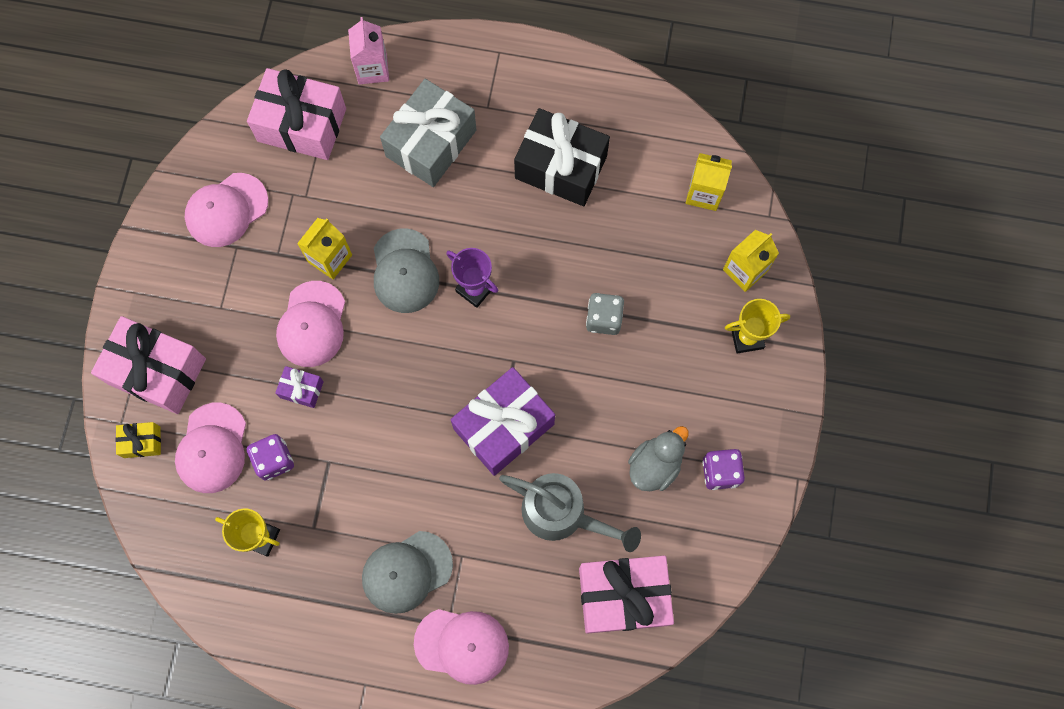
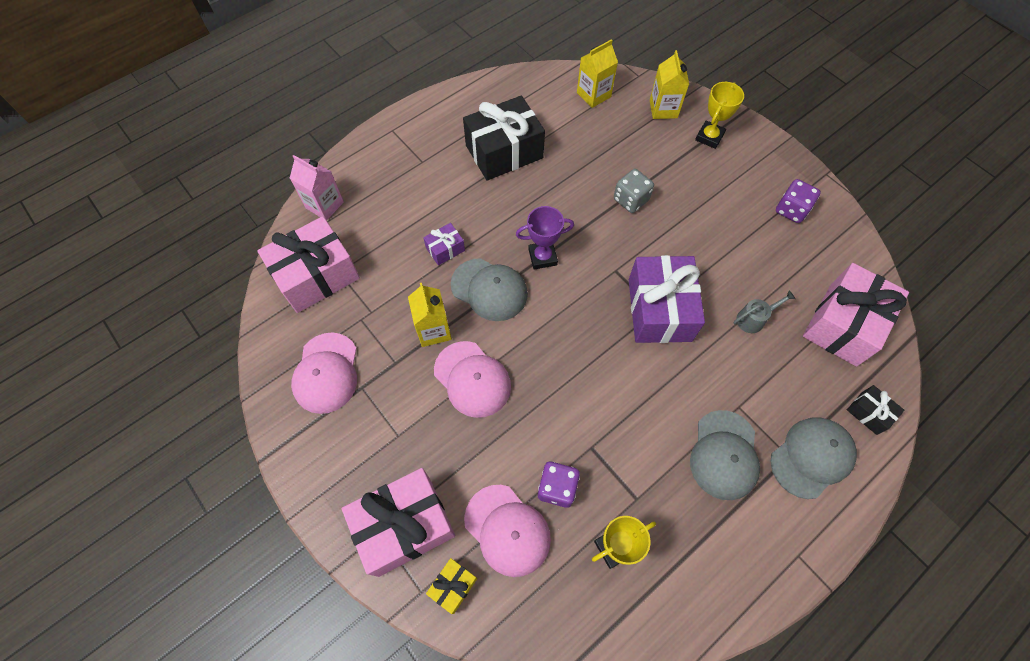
camera: 50 degrees left, 10 degrees down
purple gift [275,366,324,408] -> purple gift moved to [423,223,465,265]
grey gift [380,79,477,187] -> none
pink cap [414,609,509,685] -> grey cap [771,417,857,499]
grey watering can [499,473,641,552] -> grey watering can [734,290,796,333], size x0.49
grey duck [628,426,689,491] -> none
none -> black gift [847,385,905,435]

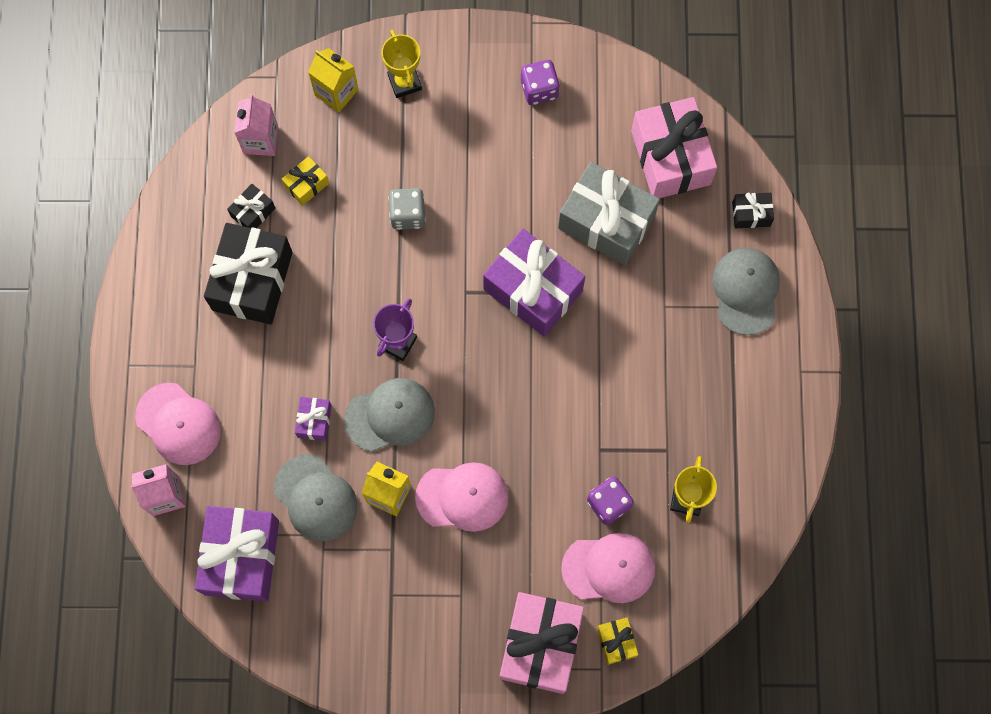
camera: 50 degrees left, 10 degrees up
pink gift [257,216,360,313] -> purple gift [195,506,279,602]
pink cap [291,333,357,414] -> pink cap moved to [135,383,221,465]
yellow carton [577,39,618,108] -> pink carton [234,94,278,156]
grey cap [690,410,760,500] -> grey cap moved to [274,455,357,541]
grey watering can [734,290,796,333] -> grey gift [558,162,660,265]
none -> black gift [227,184,275,228]
none -> yellow gift [282,156,329,206]

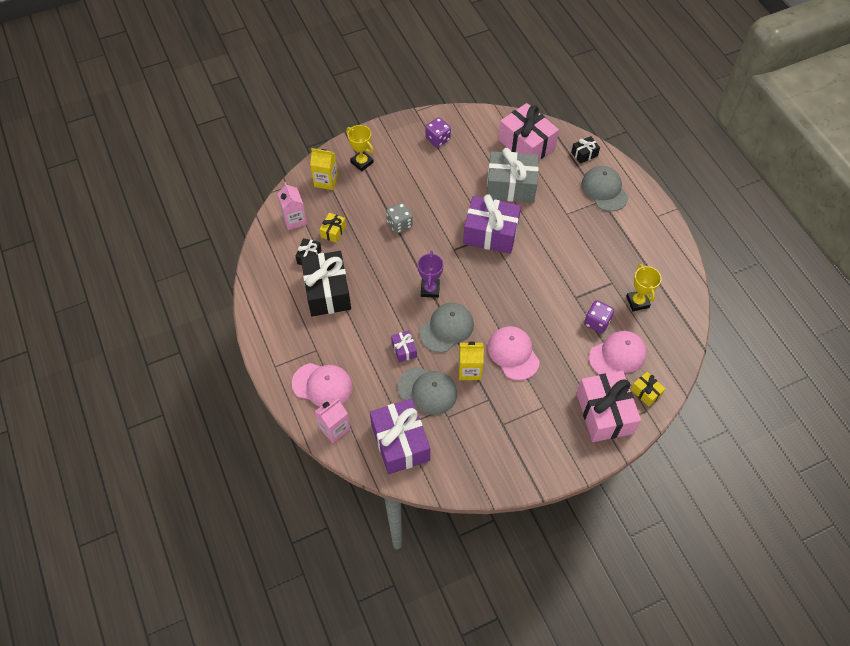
camera: 25 degrees left, 15 degrees down
pink cap [415,462,508,532] -> pink cap turned 90 degrees counterclockwise [488,326,540,380]

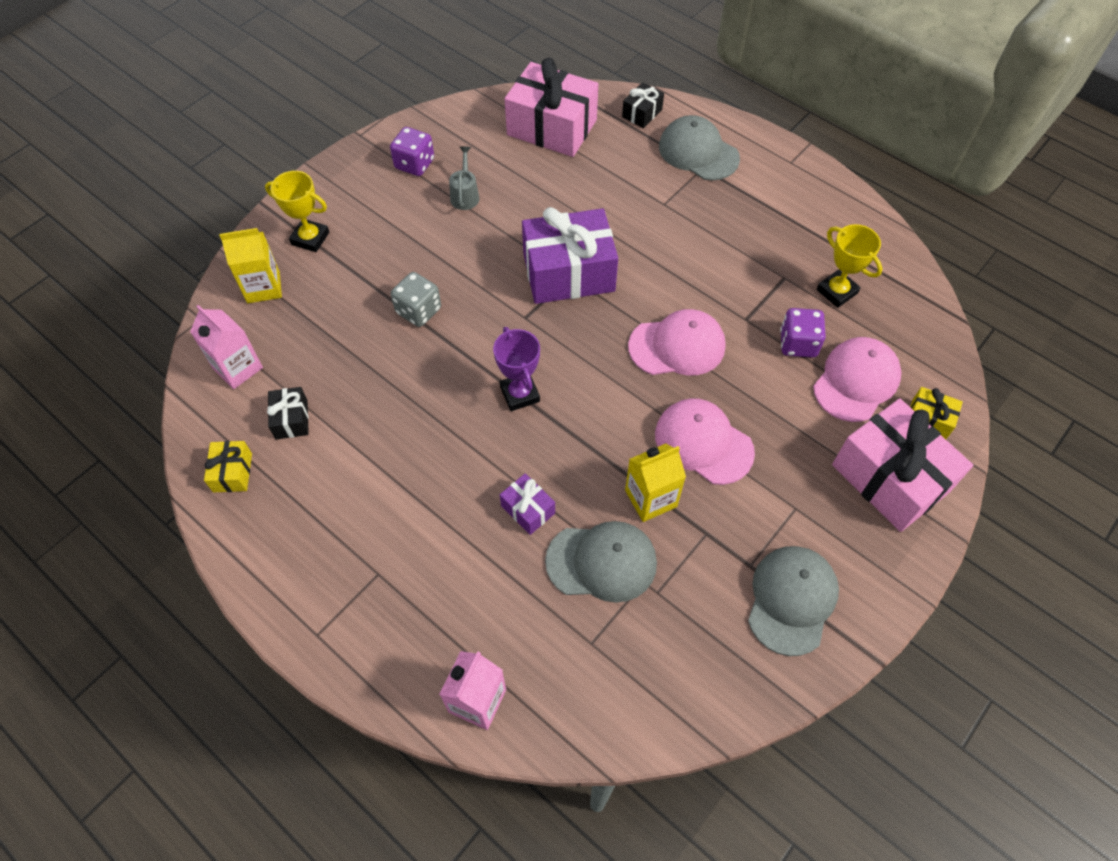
camera: 25 degrees left, 0 degrees up
pink cap [292,363,352,407] -> pink cap moved to [628,309,726,375]
black gift [301,251,351,316] -> none
yellow gift [319,213,346,243] -> yellow gift moved to [204,441,252,492]
purple gift [370,399,430,474] -> none
grey cap [419,303,474,353] -> grey cap moved to [748,546,839,656]
grey gift [487,148,539,203] -> none
none -> grey watering can [449,146,479,210]

